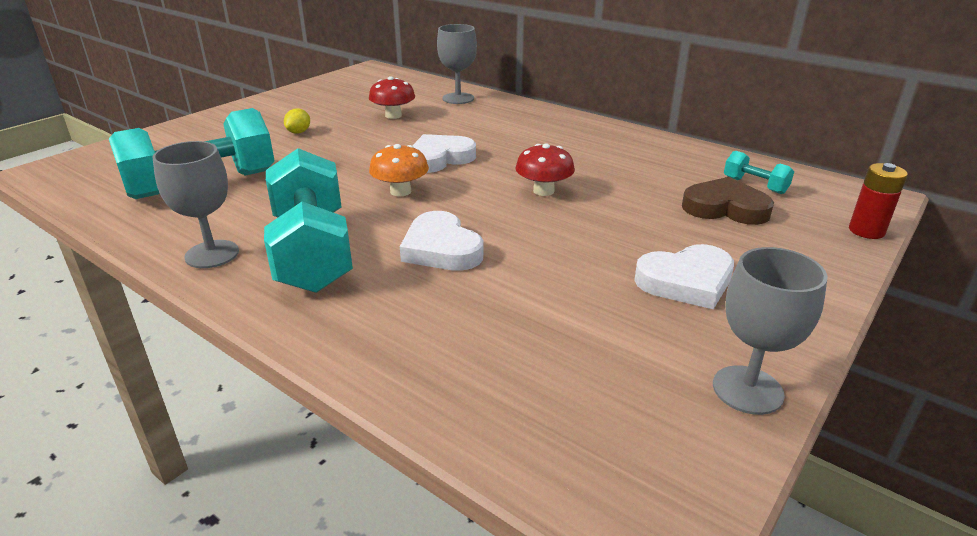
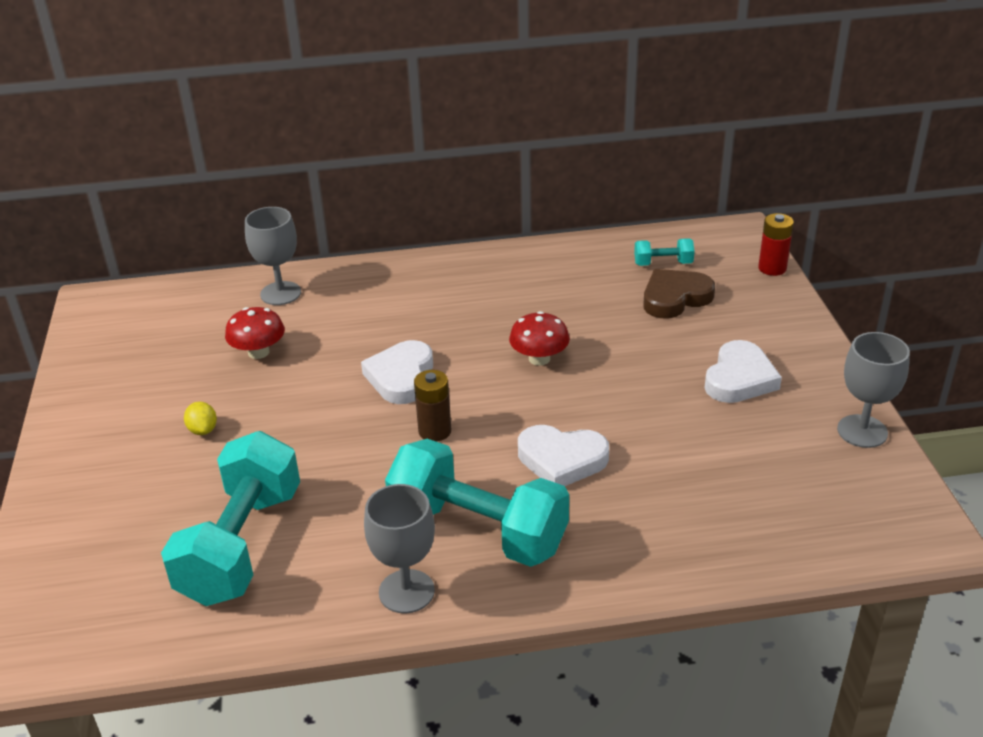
camera: 45 degrees left, 5 degrees up
orange mushroom [369,144,429,197] -> brown battery [414,370,451,442]

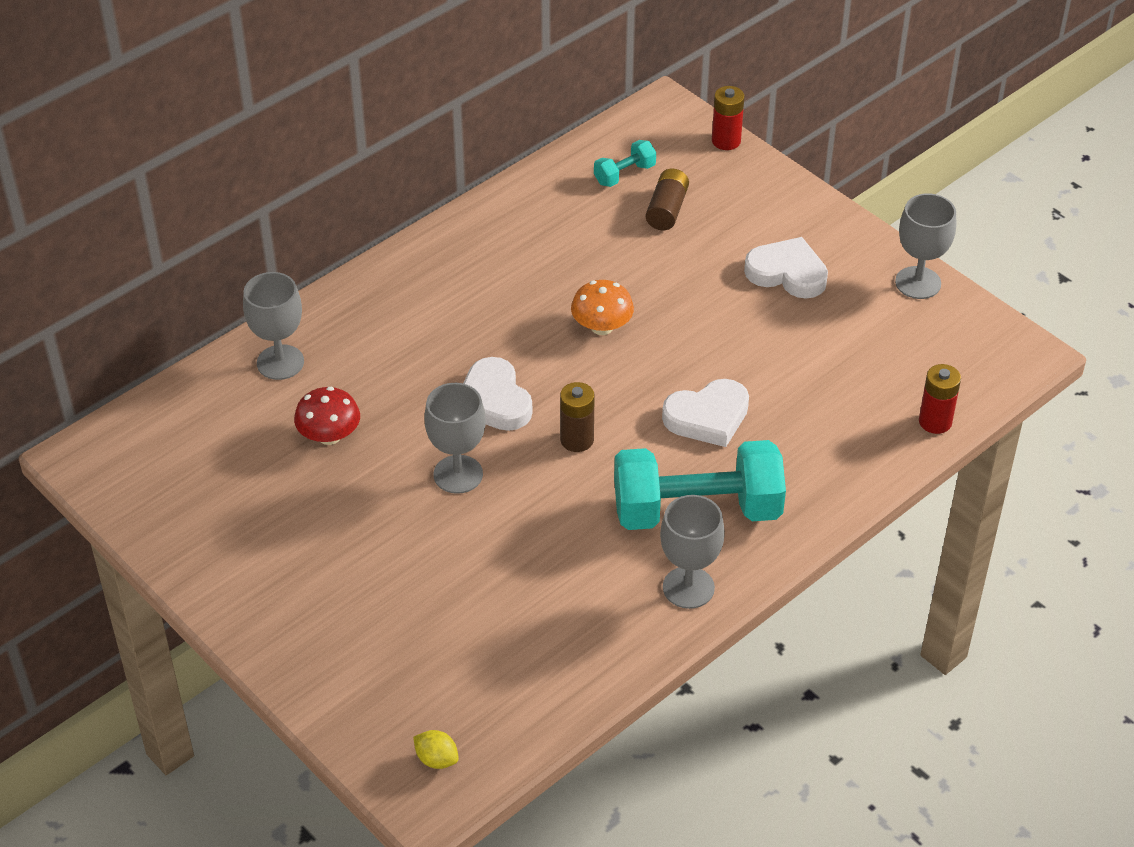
camera: 35 degrees left, 10 degrees up
turquoise dumbbell [161,431,300,606] -> none
yellow lemon [184,402,217,435] -> yellow lemon moved to [413,730,459,769]
red mushroom [509,311,570,366] -> orange mushroom [571,280,634,335]
brown heart [643,269,715,319] -> brown battery [646,169,689,230]
white heart [705,340,782,403] -> white heart turned 60 degrees counterclockwise [744,237,828,299]
none -> grey goblet [424,383,486,494]
none -> red battery [919,364,961,434]

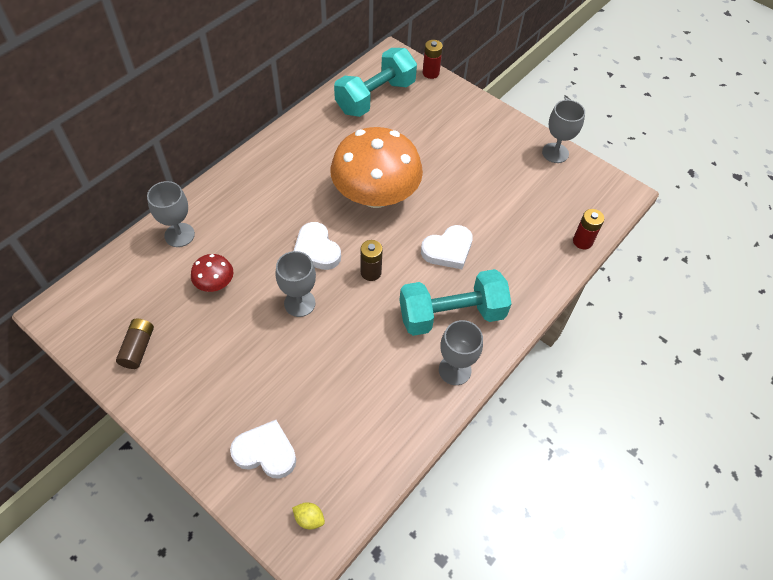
camera: 10 degrees left, 10 degrees up
orange mushroom [571,280,634,335] -> orange mushroom [330,127,423,208], size x2.34
turquoise dumbbell [594,140,656,187] -> turquoise dumbbell [334,48,417,117], size x2.28
brown battery [646,169,689,230] -> brown battery moved to [116,319,154,369]
white heart [744,237,828,299] -> white heart moved to [230,420,296,479]

